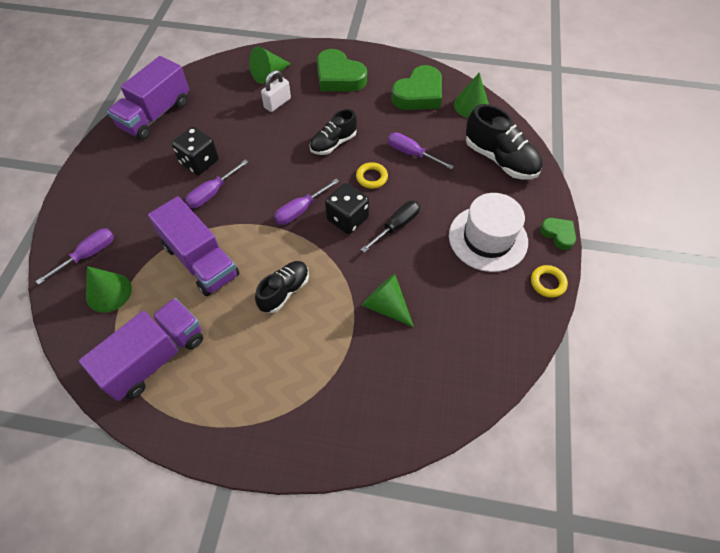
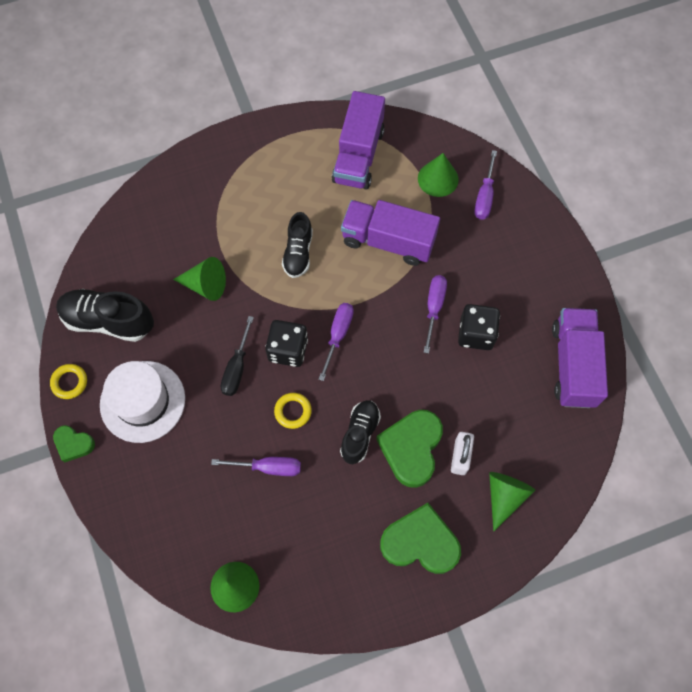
camera: 150 degrees right, 10 degrees up
green heart [391,65,442,110] -> green heart moved to [376,410,443,488]
black shoe [466,104,543,180] -> black shoe moved to [56,289,154,342]

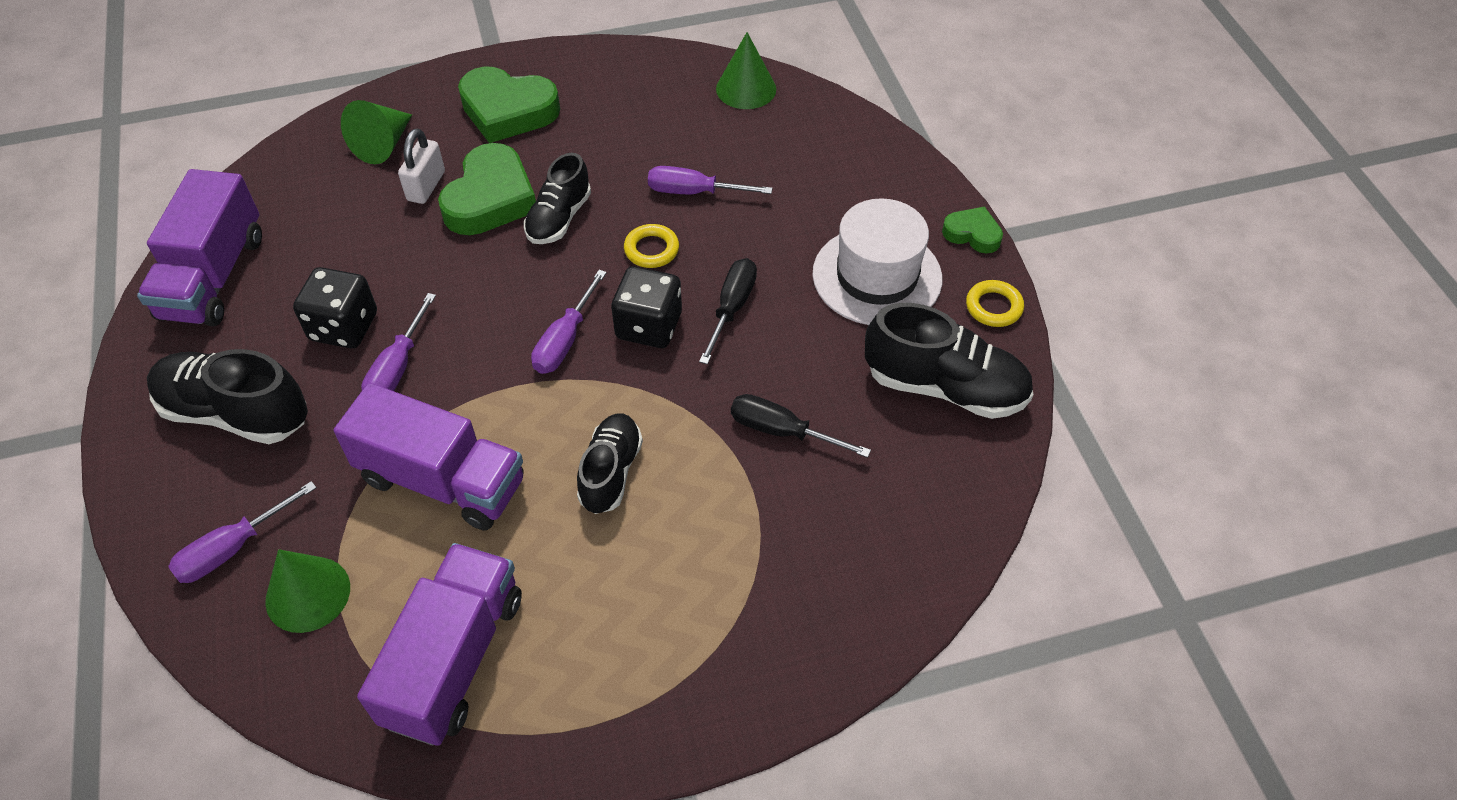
camera: 175 degrees left, 15 degrees down
green cone [173,257,226,301] -> black screwdriver [731,394,871,458]
purple screwdriver [474,150,497,220] -> purple screwdriver turned 150 degrees counterclockwise [168,481,317,583]
none -> black shoe [147,349,308,444]

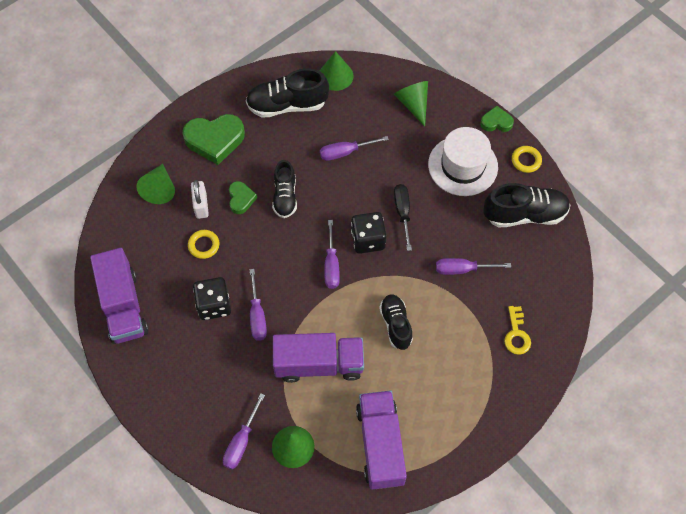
camera: 25 degrees left, 10 degrees up
black shoe [147,349,308,444] -> black shoe moved to [246,68,329,118]
green heart [438,143,536,235] -> green heart [229,181,257,214], size x0.54
yellow ring [624,224,679,268] -> yellow ring moved to [188,230,220,259]
black screwdriver [731,394,871,458] -> purple screwdriver [436,258,511,275]
none -> green cone [394,81,428,126]
none -> yellow key [504,306,531,355]

